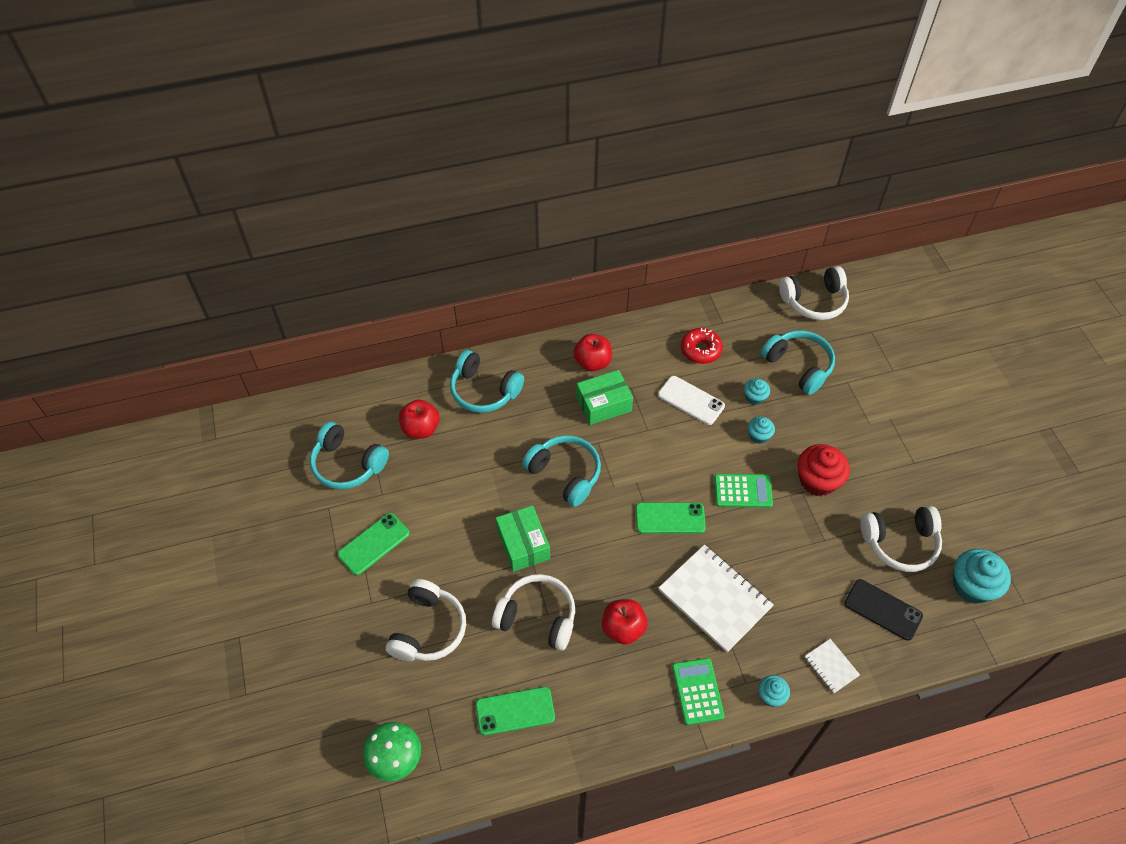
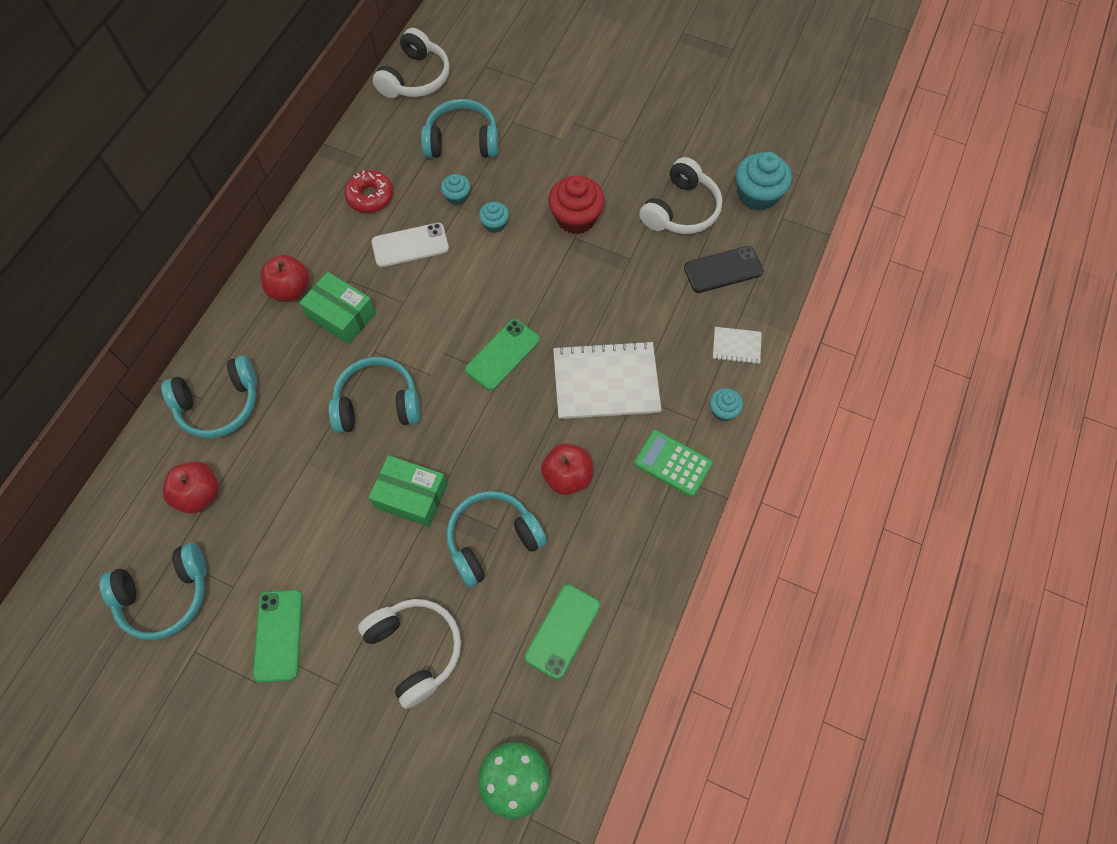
camera: 50 degrees left, 10 degrees up
white headphones [492,574,575,651] -> turquoise headphones [446,491,547,588]
green box [576,370,633,425] -> green box turned 75 degrees counterclockwise [299,272,376,344]
green calculator [714,474,773,508] -> none

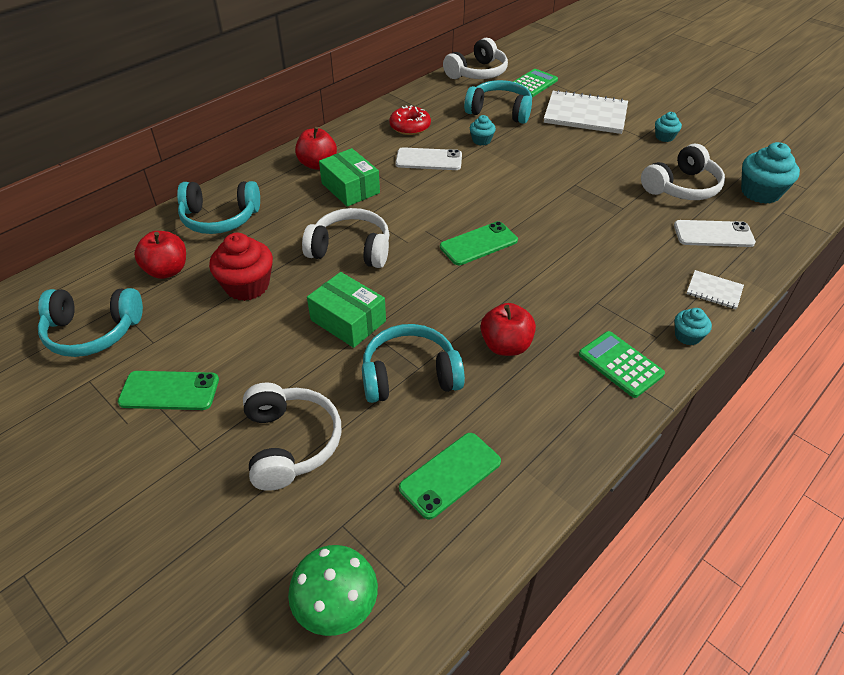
camera: 20 degrees right, 20 degrees down
green phone [253,590,303,682] -> green phone turned 75 degrees clockwise [118,371,219,410]
turquoise headphones [329,357,420,433] -> white headphones [302,208,390,268]
turquoise cupcake [479,202,509,233] -> turquoise cupcake moved to [655,112,682,142]
red cupcake [548,176,605,234] -> red cupcake moved to [209,233,273,301]
white notebook [553,341,661,419] -> white notebook moved to [544,90,628,134]
black phone [684,246,763,293] -> white phone [674,220,756,247]
none -> green calculator [513,69,558,97]

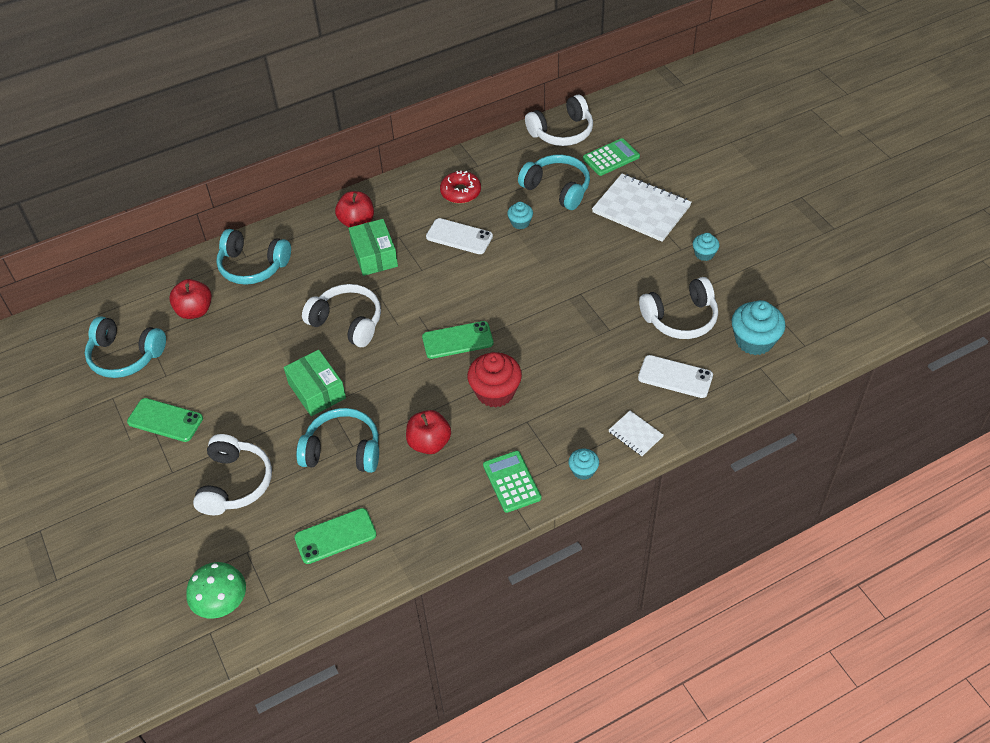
camera: 20 degrees right, 5 degrees up
red cupcake [209,233,273,301] -> red cupcake moved to [467,352,522,408]

